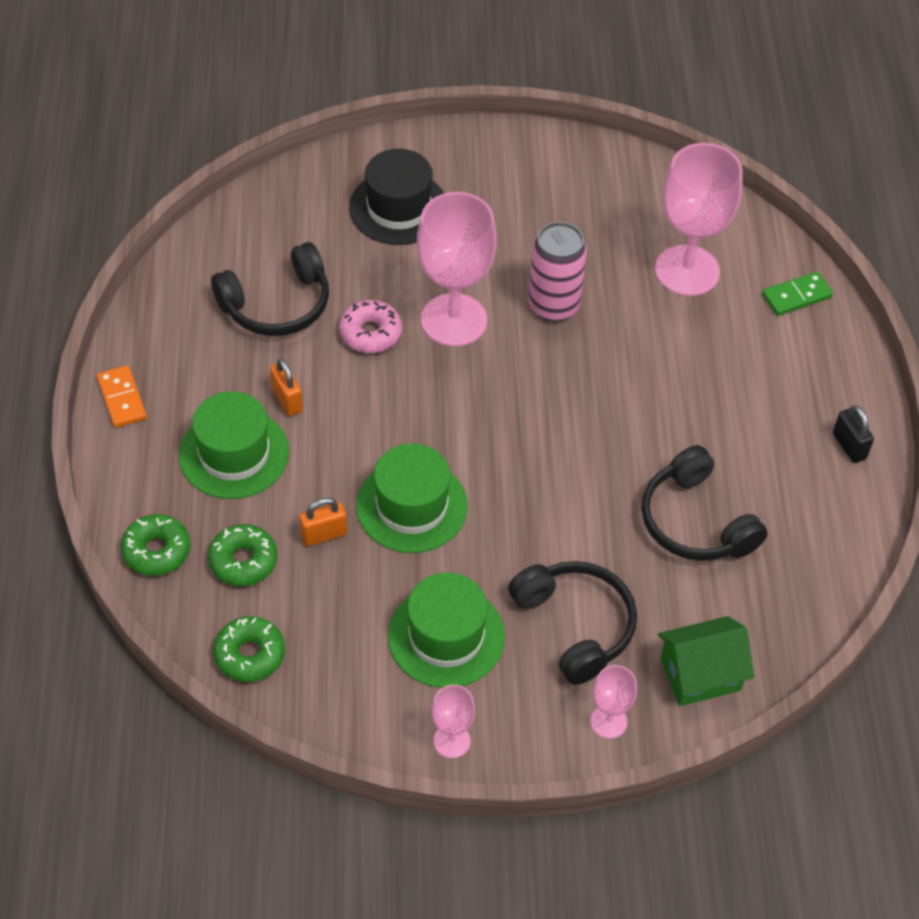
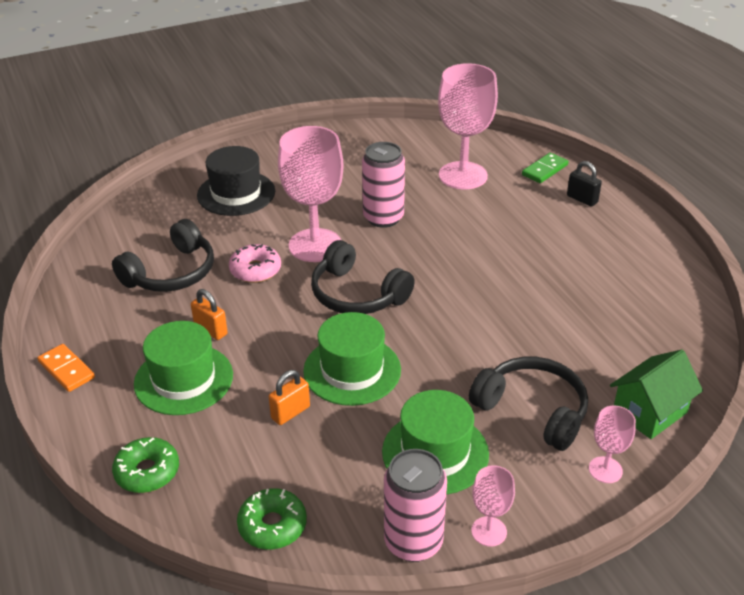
camera: 20 degrees left, 15 degrees down
green donut [208,524,277,586] -> none
black headphones [641,445,768,561] -> black headphones moved to [311,240,415,314]
black padlock [833,405,874,463] -> black padlock moved to [567,161,602,207]
none -> pink can [384,449,447,562]

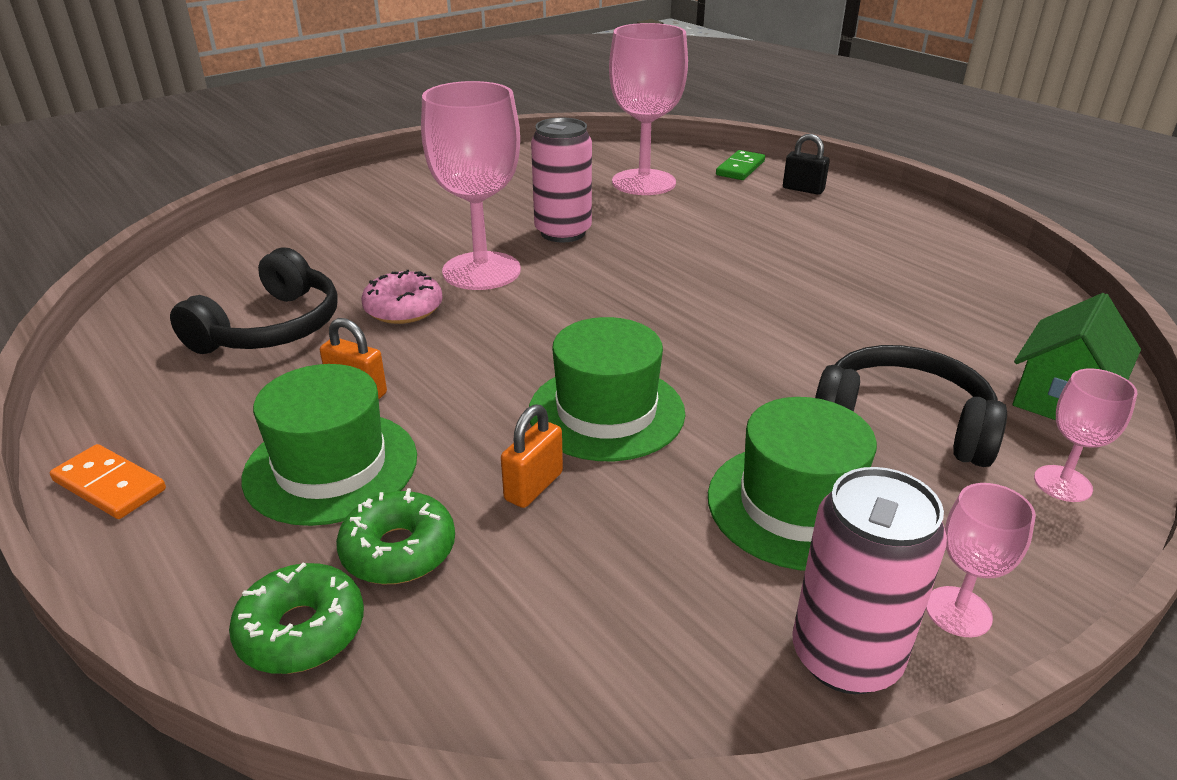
camera: 15 degrees left, 5 degrees down
black hat [197,146,275,216] -> none
green donut [237,488,307,550] -> green donut moved to [336,488,455,584]
black headphones [311,240,415,314] -> none

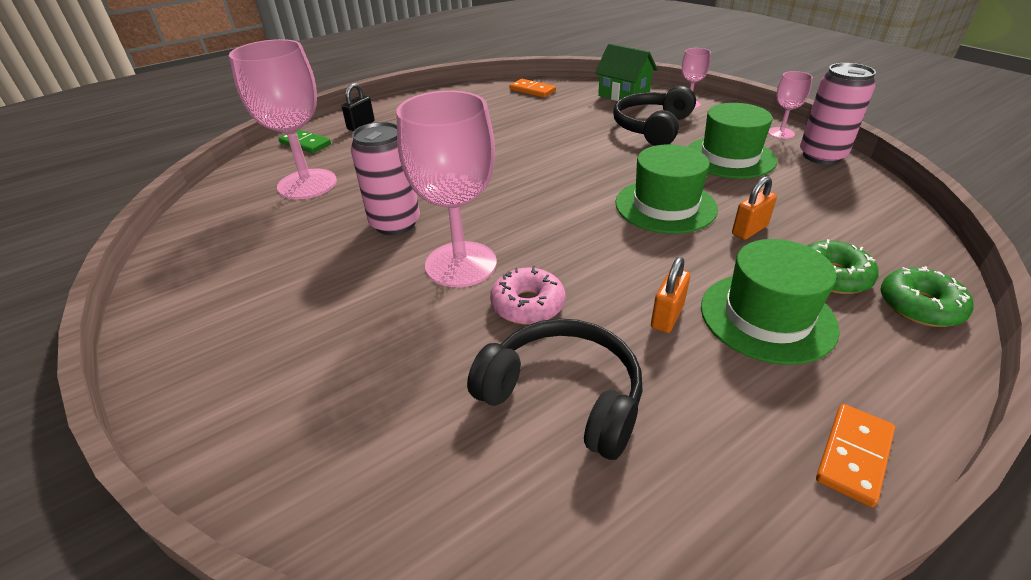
camera: 85 degrees left, 5 degrees up
orange padlock [501,404,563,508] -> orange padlock turned 75 degrees counterclockwise [732,176,777,240]
none -> orange domino [510,79,556,98]

